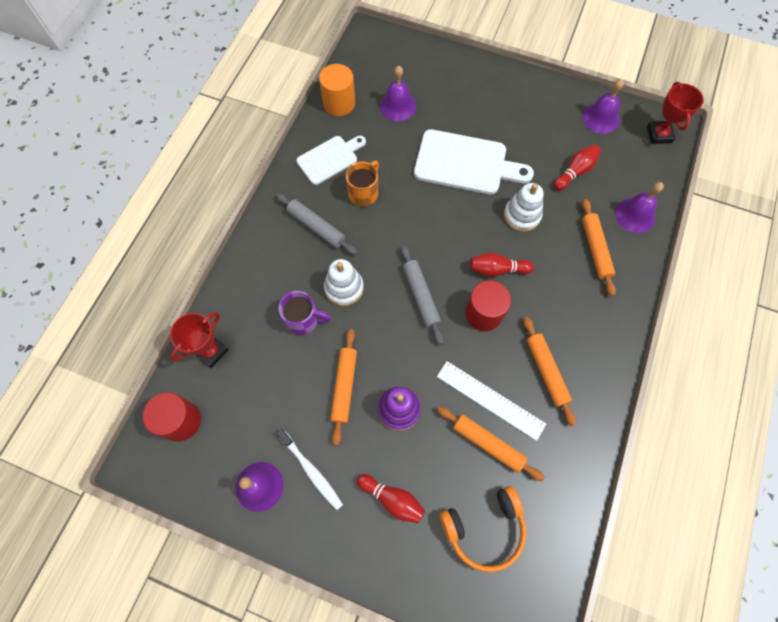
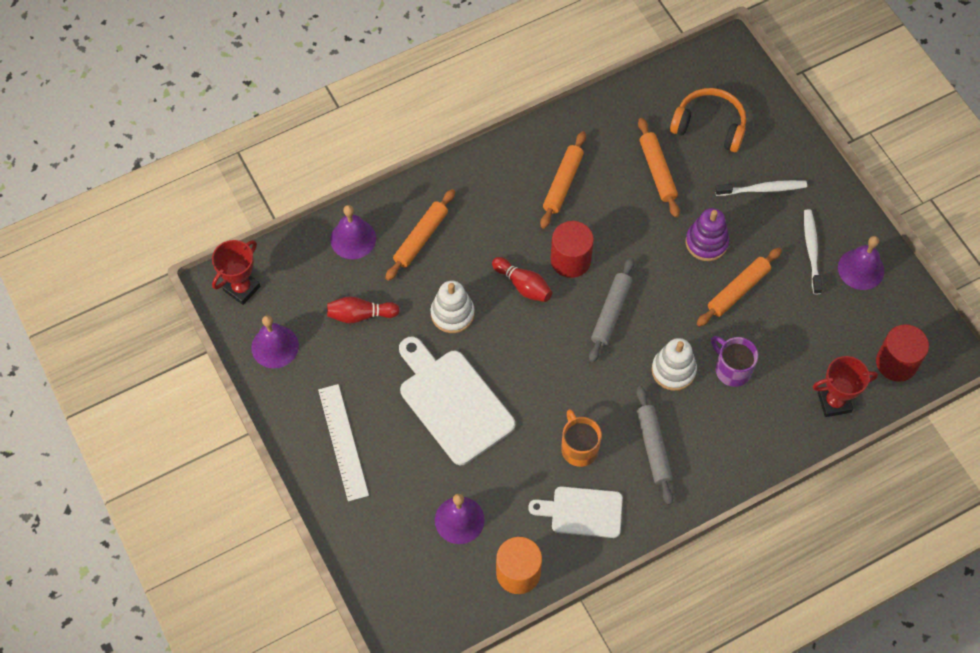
camera: 140 degrees left, 5 degrees down
orange mug [346,161,379,207] -> orange mug turned 90 degrees clockwise [561,409,602,467]
red bowling pin [357,474,425,523] -> white toothbrush [715,180,807,196]
white ruler [437,361,546,441] -> white ruler moved to [318,384,369,501]

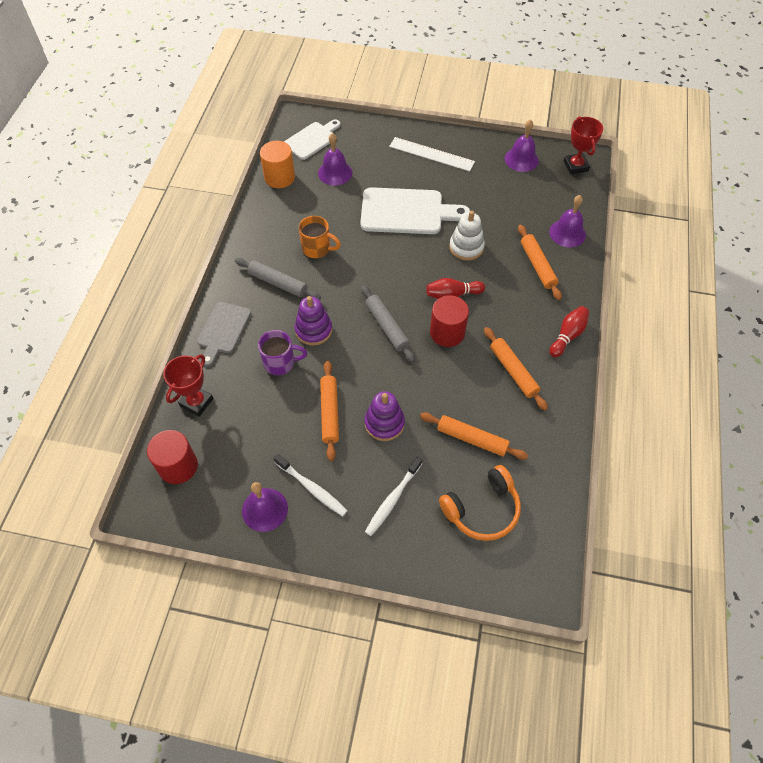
camera: 130 degrees right, 5 degrees down
red bowling pin [327,296,400,323] -> red bowling pin moved to [549,306,589,357]
white cutting board [528,486,623,538] -> white cutting board moved to [284,119,341,160]
white stacking toy [652,338,697,391] -> purple stacking toy [295,296,332,346]
none -> grey cutting board [197,302,251,366]

